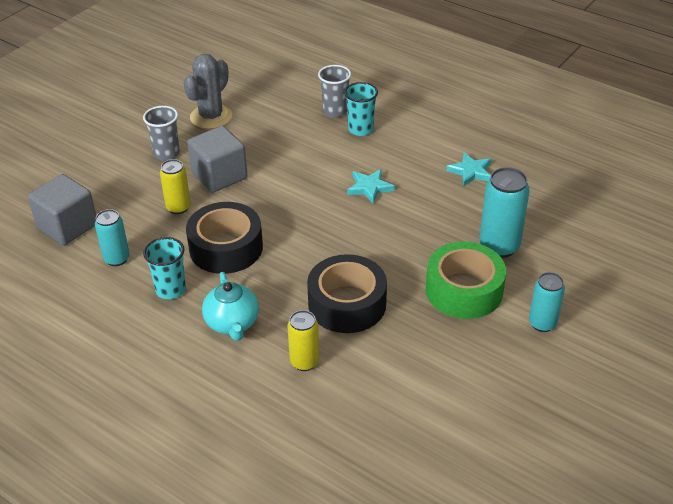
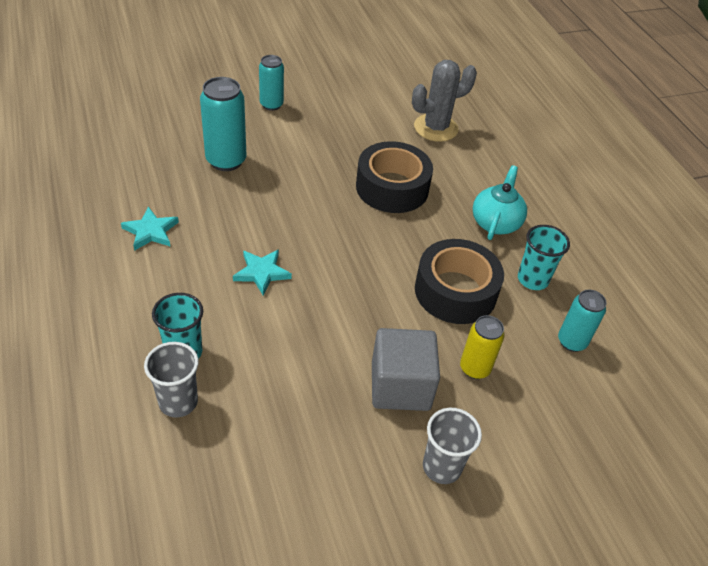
camera: 150 degrees left, 5 degrees up
grey cube [28,174,96,246] -> none
grey cactus [183,54,232,129] -> grey cactus moved to [412,60,477,142]
yellow can [287,310,319,371] -> none
green tape [426,242,506,319] -> none

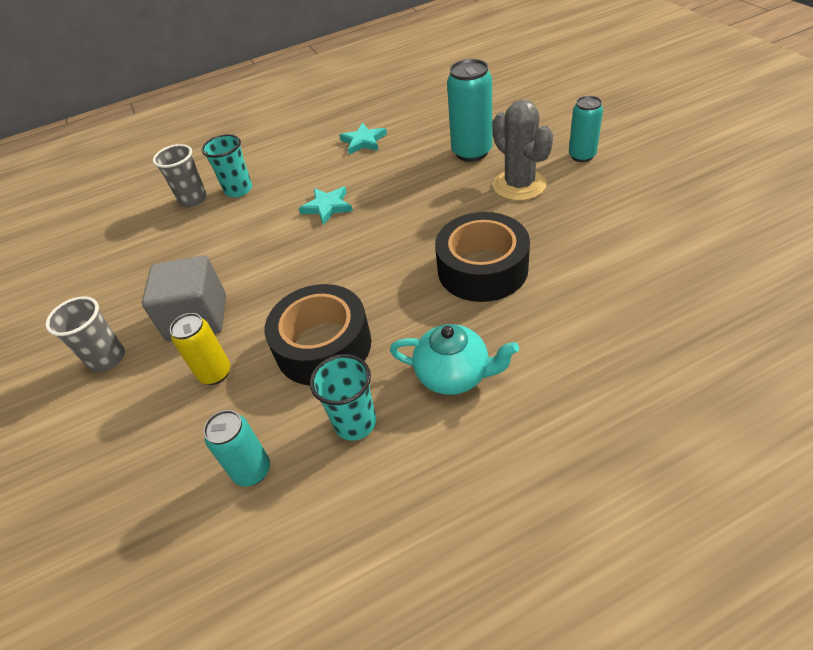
camera: 95 degrees right, 0 degrees up
grey cactus [412,60,477,142] -> grey cactus moved to [492,100,553,201]

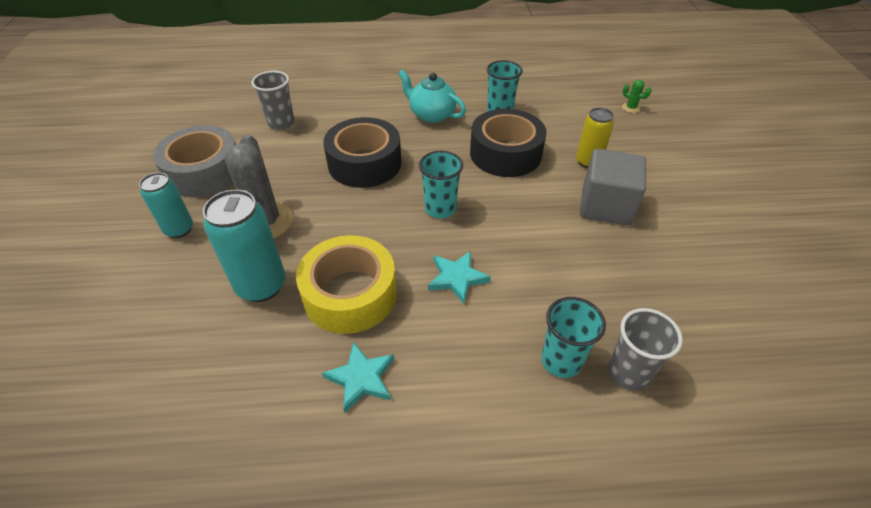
camera: 165 degrees left, 0 degrees up
grey cup [45,297,125,372] -> grey cup moved to [251,71,295,130]
turquoise can [203,410,270,486] -> none
none -> grey tape [153,125,236,197]
none -> yellow tape [296,235,397,334]
none -> turquoise cup [419,151,463,218]
none -> green cactus [622,80,652,113]

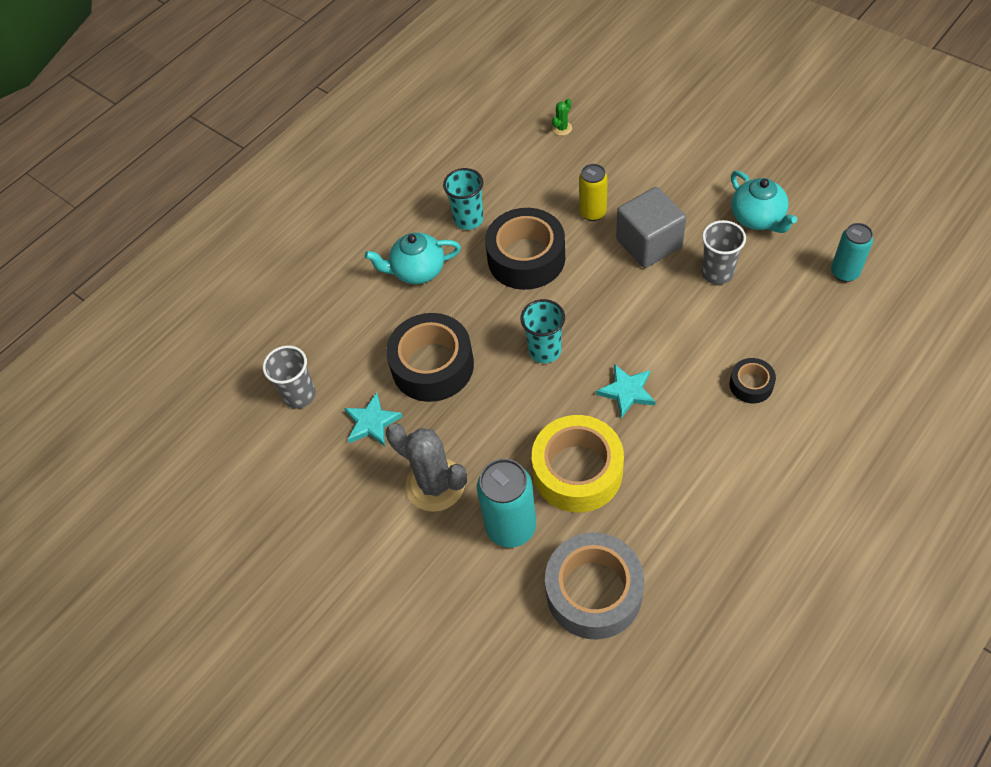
camera: 40 degrees left, 10 degrees up
turquoise can [139,172,193,238] -> turquoise can moved to [831,223,873,282]
grey tape [153,125,236,197] -> grey tape moved to [545,532,644,640]
turquoise star [322,342,394,413] -> turquoise star moved to [344,393,403,446]
turquoise cup [541,297,606,378] -> black tape [729,358,776,403]
grey cup [608,308,683,391] -> grey cup moved to [701,220,746,285]
green cactus [622,80,652,113] -> green cactus turned 45 degrees counterclockwise [552,98,572,136]
none -> turquoise teapot [731,171,797,233]

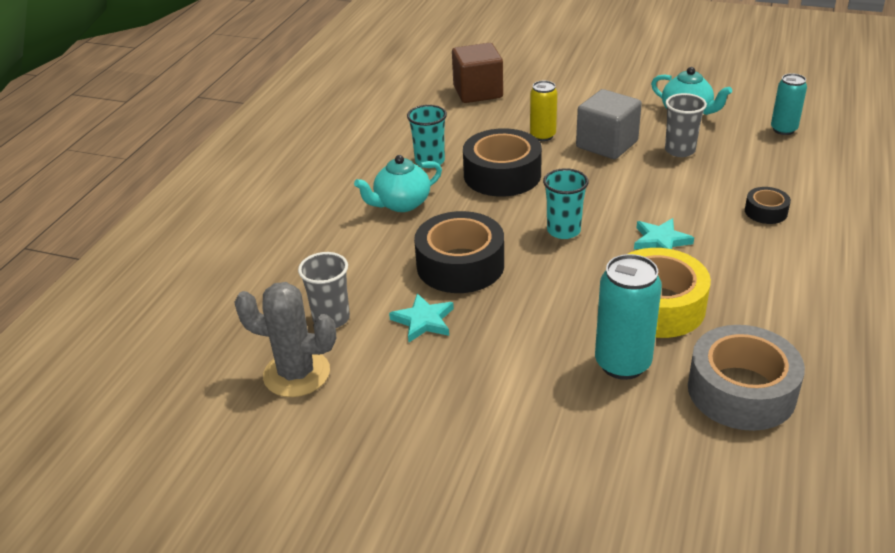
camera: 25 degrees left, 20 degrees down
grey cactus [386,423,467,512] -> grey cactus moved to [234,282,336,397]
green cactus [552,98,572,136] -> brown cube [452,43,503,103]

